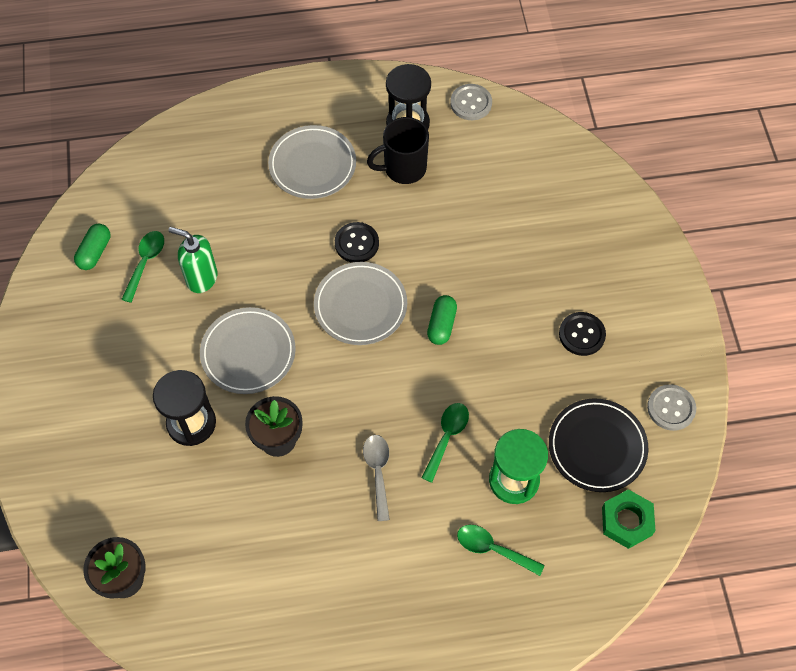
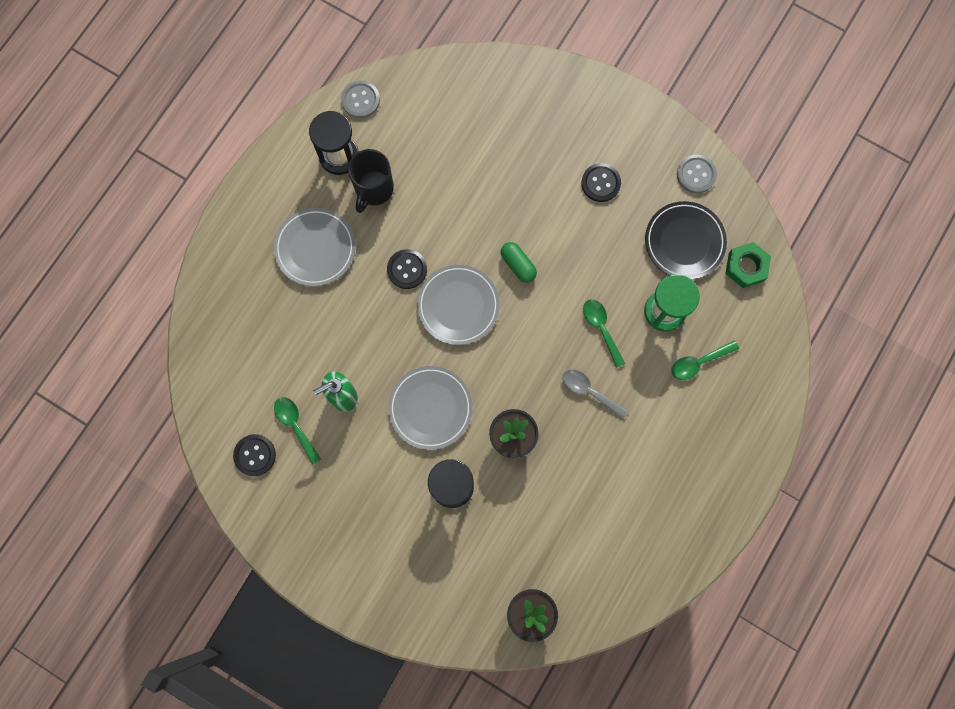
camera: 50 degrees left, 15 degrees up
green capsule [74,224,110,270] -> black button [233,434,276,476]

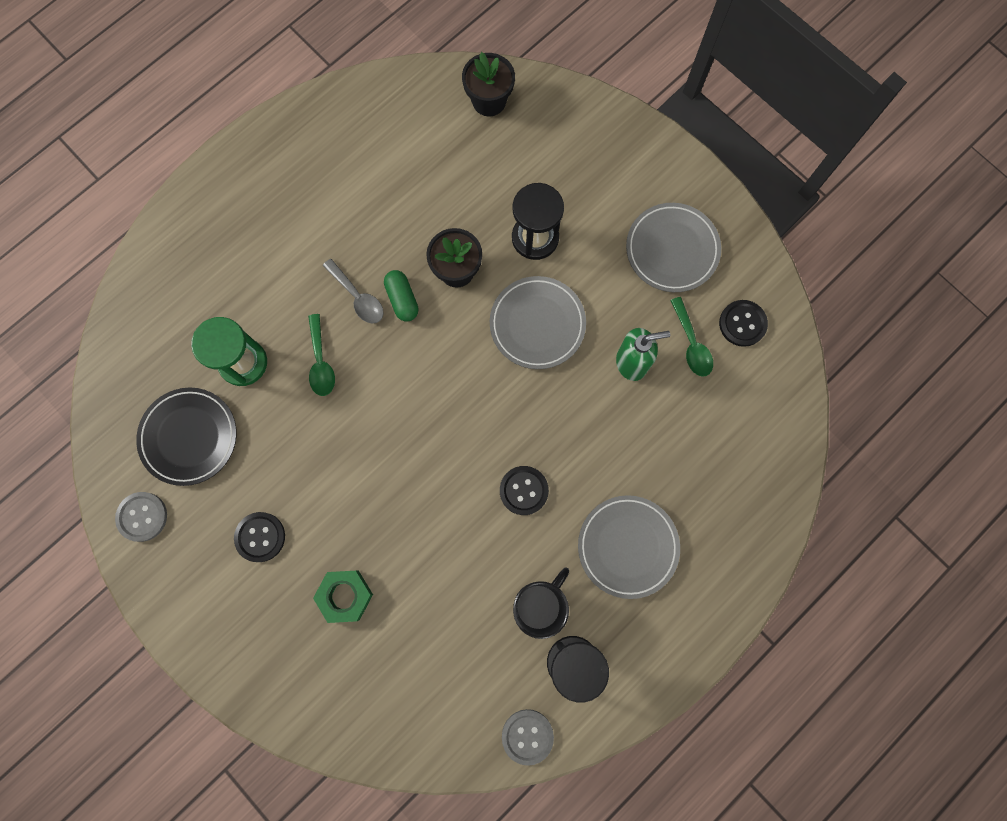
camera: 165 degrees left, 0 degrees up
grey plate [417,265,500,345] -> grey plate moved to [626,203,721,292]
green capsule [501,242,537,283] -> green capsule moved to [384,270,419,321]
green spoon [671,340,739,380] -> none
green nut [725,242,771,288] -> green nut moved to [313,571,373,623]

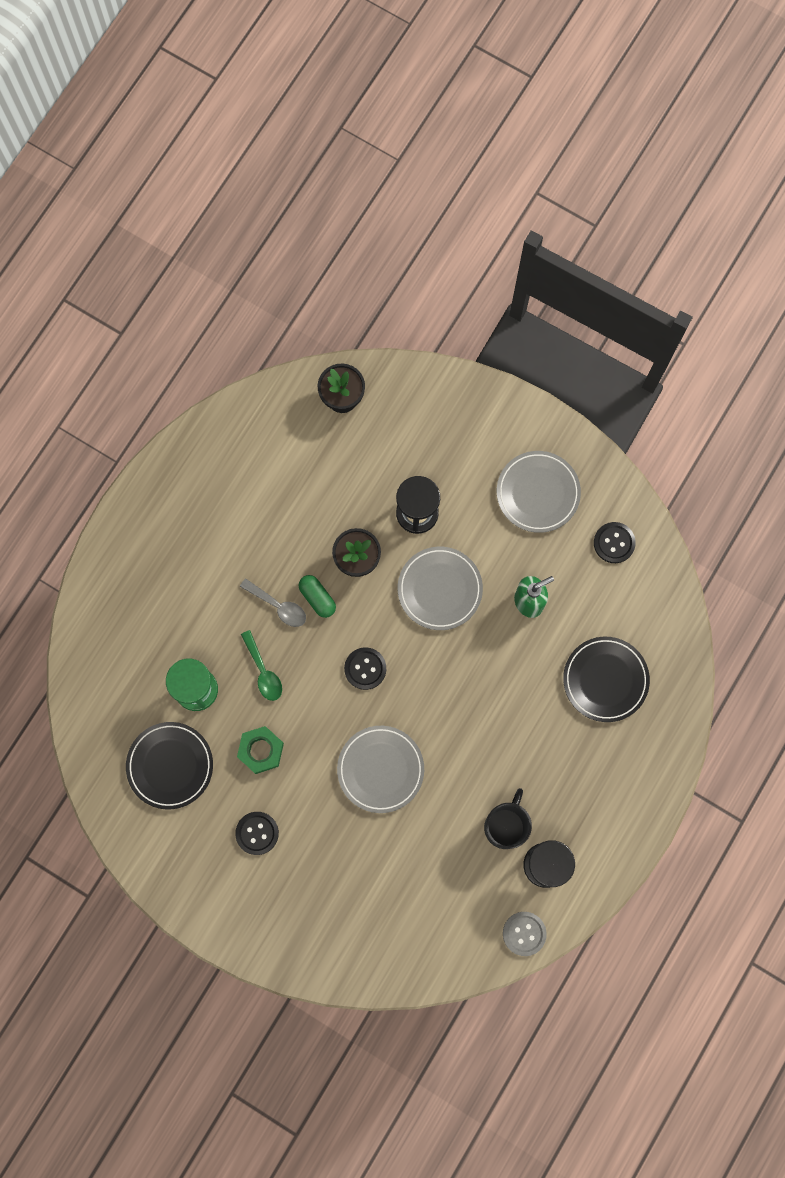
camera: 15 degrees left, 0 degrees up
grey button [115,492,167,542] -> none
green nut [313,571,373,623] -> green nut moved to [237,726,284,774]
black button [500,466,549,515] -> black button moved to [344,647,386,690]
grey plate [578,495,680,599] -> grey plate moved to [337,726,424,813]
green spoon [670,297,713,377] -> none
none -> black plate [563,637,650,722]

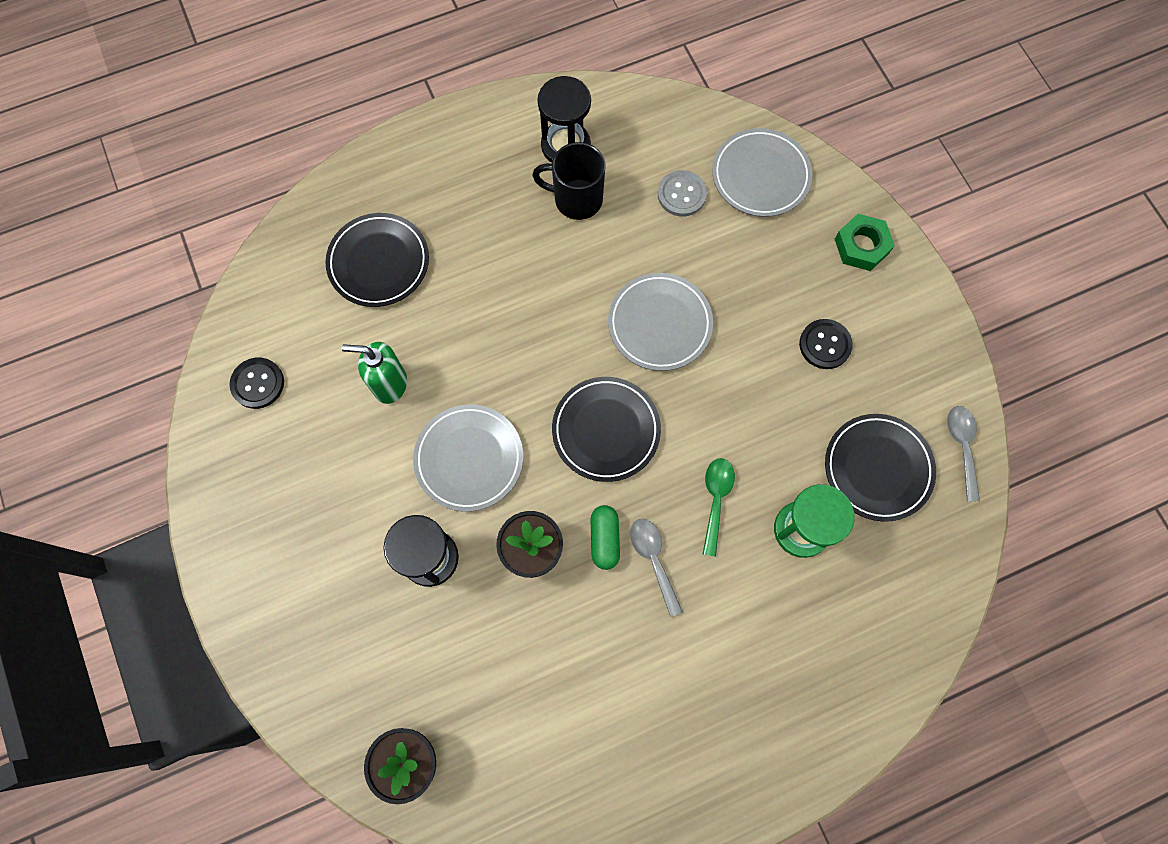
camera: 145 degrees left, 5 degrees down
green nut [237,726,284,774] -> green nut moved to [835,214,895,271]
black button [344,647,386,690] -> black plate [552,377,661,482]
black mug [484,788,532,849] -> black mug turned 45 degrees clockwise [532,142,606,220]
grey plate [497,451,581,533] -> grey plate moved to [712,128,812,217]
grey button [503,912,547,956] -> grey button moved to [658,170,707,216]
none -> grey spoon [947,406,980,502]

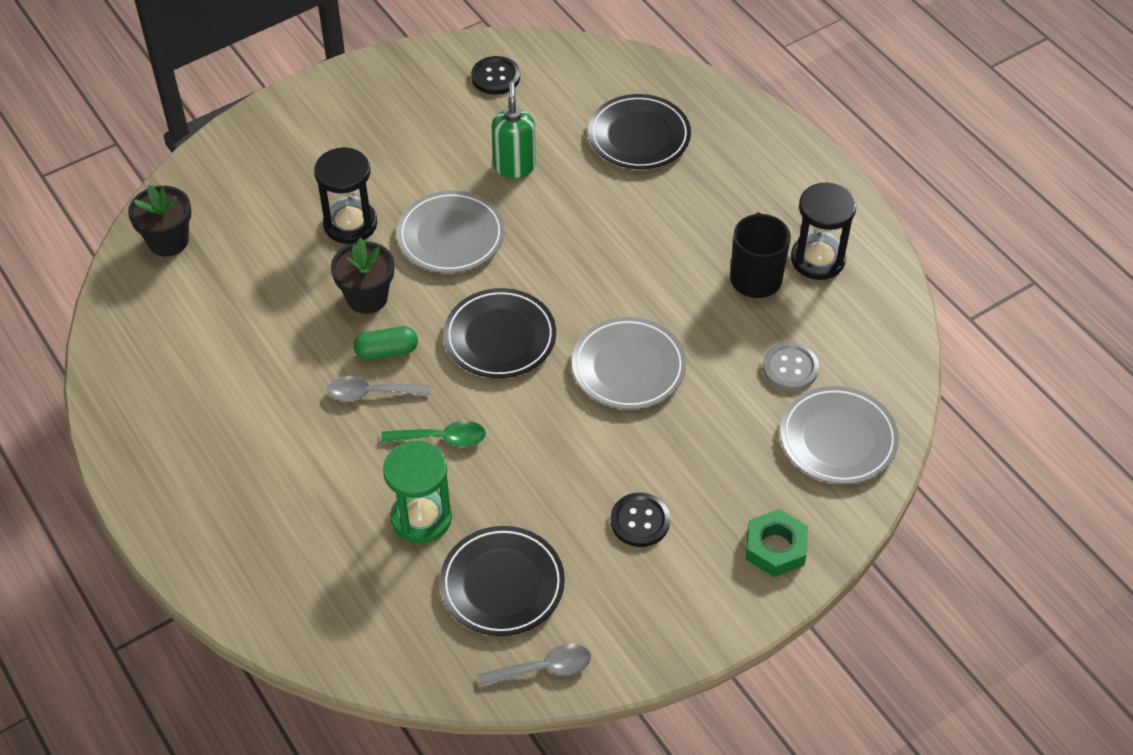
camera: 80 degrees right, 20 degrees down
grey spoon [630,519,683,617] -> grey spoon turned 150 degrees counterclockwise [327,376,431,401]

